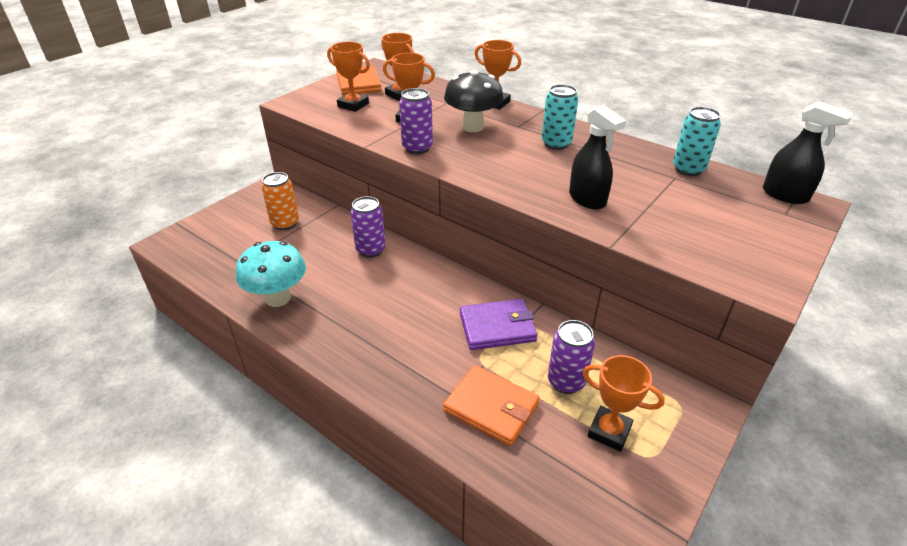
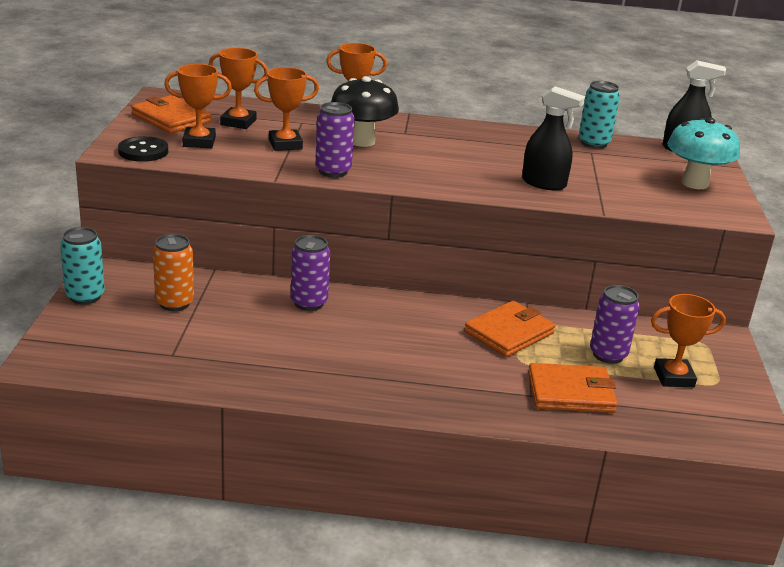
camera: 35 degrees left, 10 degrees down
turquoise mushroom [236,241,306,307] -> turquoise mushroom moved to [667,117,740,189]
purple wallet [460,299,537,350] -> orange wallet [464,301,555,357]
turquoise can [542,84,578,150] -> turquoise can moved to [60,227,105,305]
none -> black button [118,136,168,162]

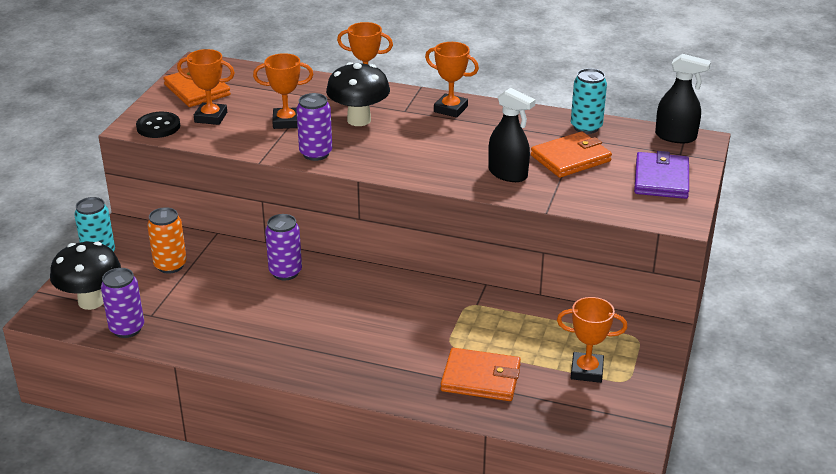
camera: 15 degrees right, 5 degrees up
orange trophy [209,48,268,129] -> orange trophy moved to [425,42,479,118]
orange wallet [464,301,555,357] -> orange wallet moved to [531,131,612,178]
purple can [590,285,640,364] -> purple can moved to [101,268,144,338]
turquoise mushroom [667,117,740,189] -> purple wallet [634,151,689,199]
none -> black mushroom [50,242,121,310]

